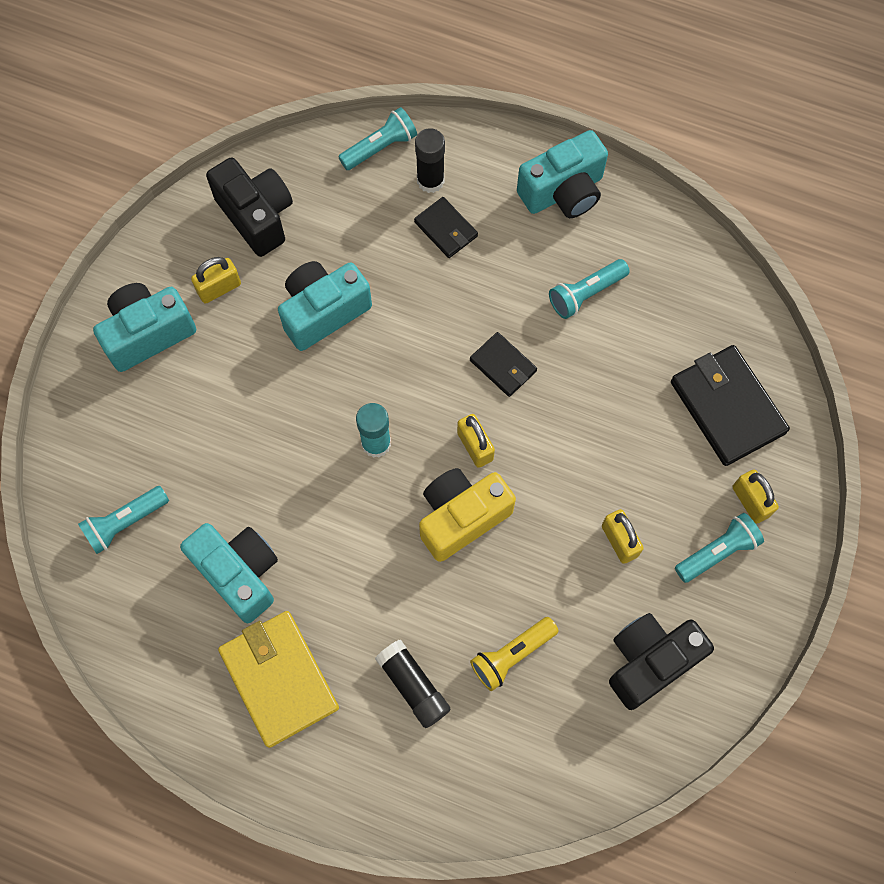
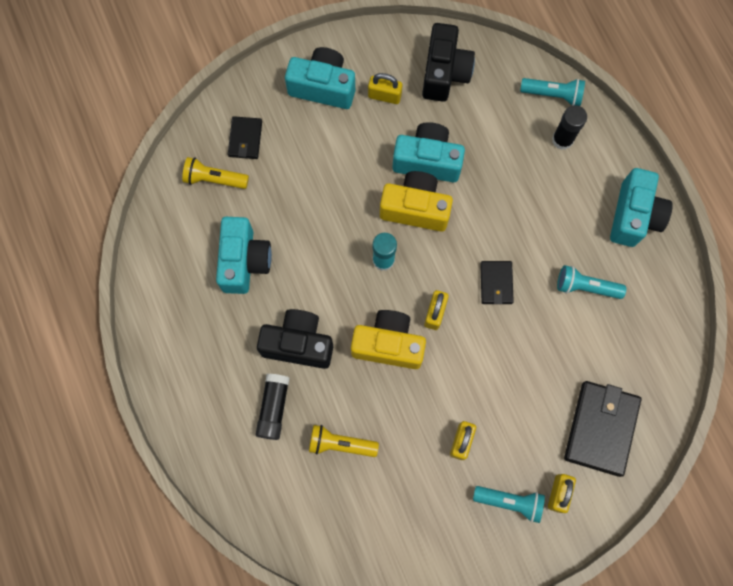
camera: 45 degrees right, 5 degrees up
turquoise flashlight [78,486,169,554] -> yellow flashlight [182,157,249,189]
yellow wallet [218,611,339,748] -> none
black wallet [414,197,478,258] -> black wallet moved to [228,116,262,159]
turquoise camera [517,130,608,218] -> turquoise camera turned 90 degrees counterclockwise [610,168,673,247]
black camera [609,613,714,710] -> black camera moved to [257,309,333,369]
none -> yellow camera [380,171,453,231]

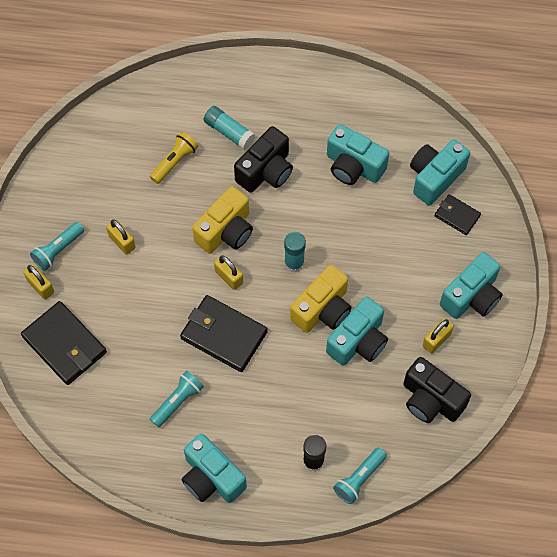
camera: 120 degrees right, 10 degrees down
yellow flashlight [182,157,249,189] -> turquoise camera [410,140,470,205]
black glue stick [256,374,289,440] -> turquoise glue stick [203,106,255,150]
black wallet [480,261,514,304] -> black wallet [180,295,268,372], size x1.82

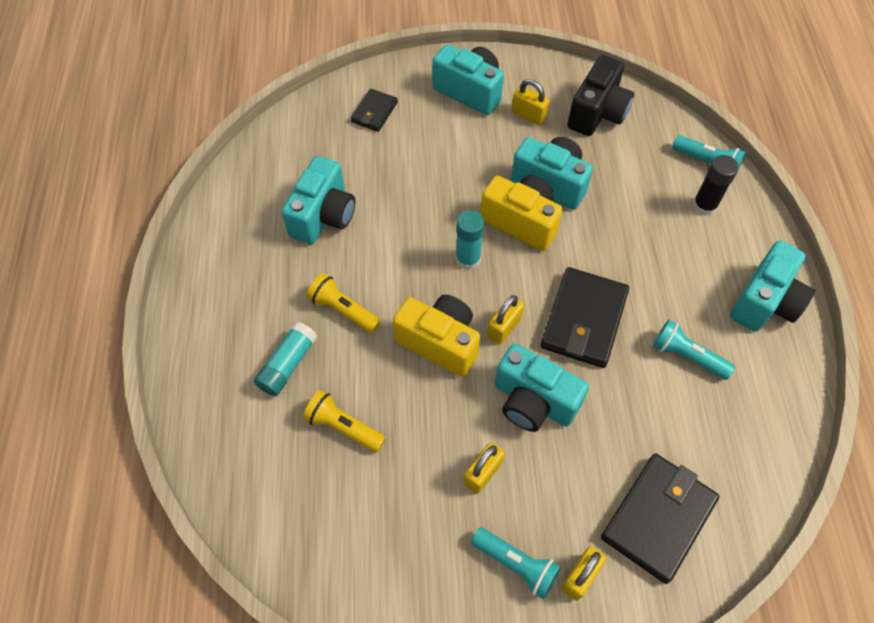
camera: 100 degrees left, 5 degrees down
black camera [234,126,293,193] -> yellow flashlight [307,273,381,333]
turquoise camera [410,140,470,205] -> turquoise camera moved to [495,344,589,432]

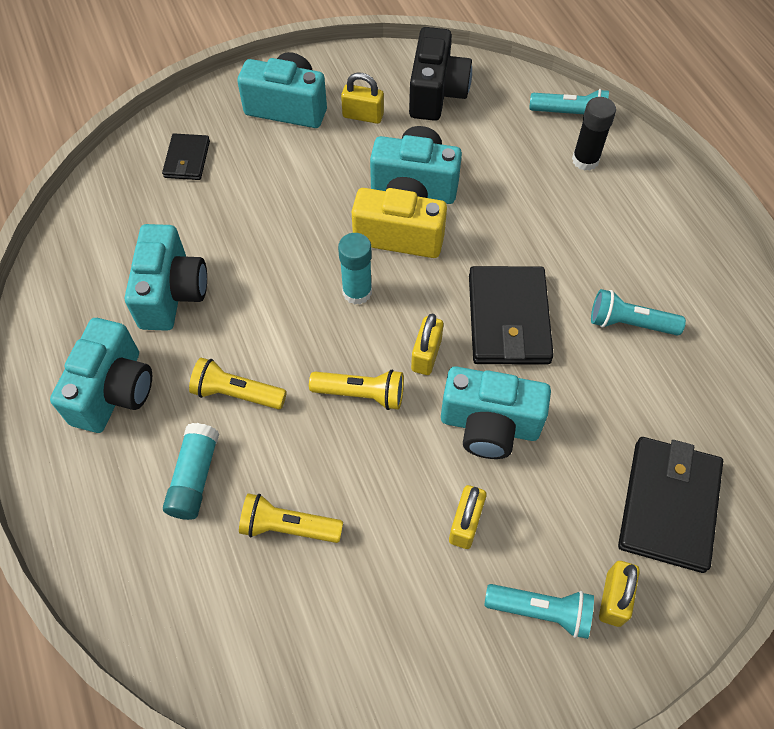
camera: 20 degrees left, 0 degrees up
yellow camera [393,295,480,377] -> yellow flashlight [309,370,404,410]
turquoise camera [730,241,815,332] -> turquoise camera moved to [50,318,152,433]

